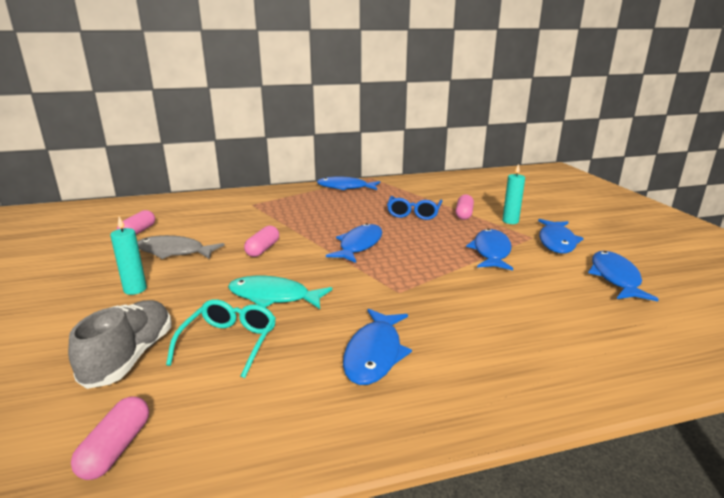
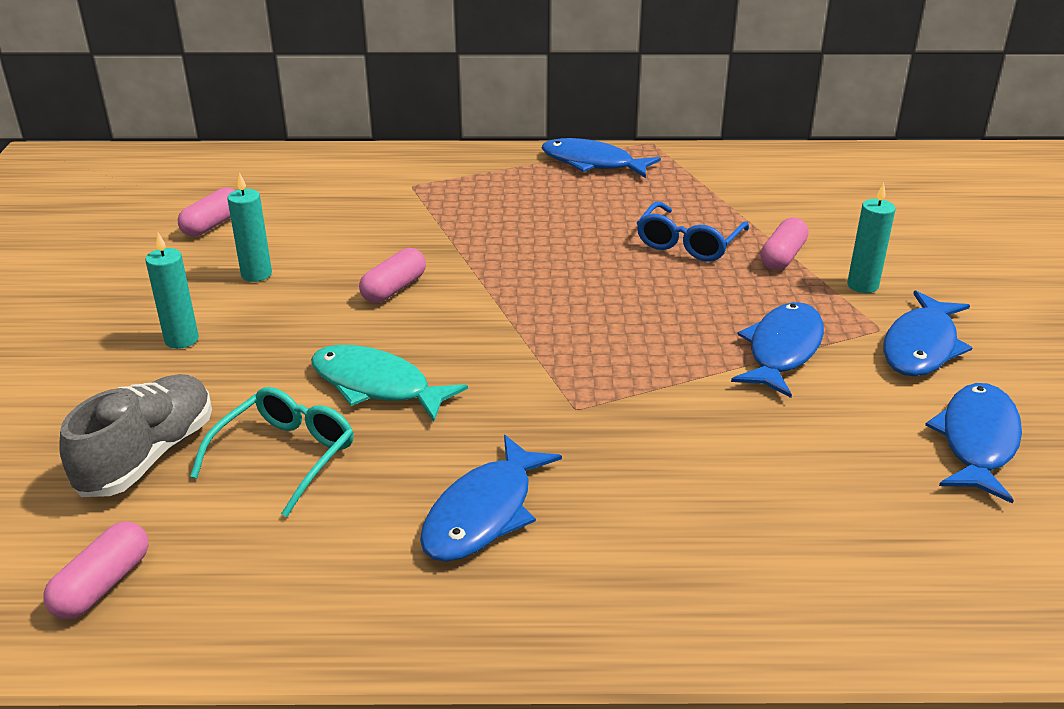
camera: 15 degrees right, 10 degrees up
grey fish [138,235,225,259] -> turquoise candle [227,173,272,282]
blue fish [326,223,383,263] -> none

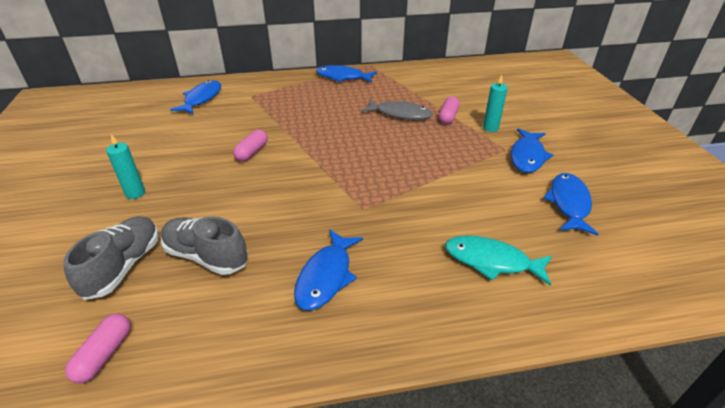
camera: 10 degrees left, 5 degrees up
pink capsule [178,187,236,237] -> none
turquoise glasses [190,387,354,517] -> grey shoe [161,217,248,275]
turquoise candle [227,173,272,282] -> none
turquoise fish [311,345,468,422] -> turquoise fish moved to [445,235,552,286]
blue glasses [637,202,749,261] -> grey fish [361,99,433,120]
blue fish [731,302,824,398] -> blue fish moved to [170,80,221,114]

